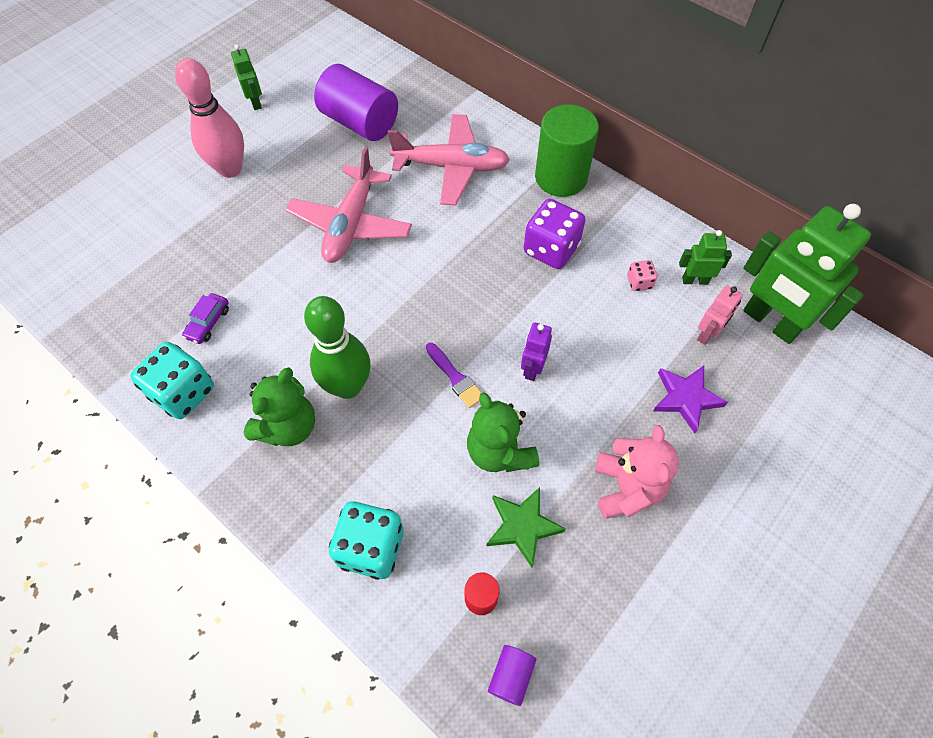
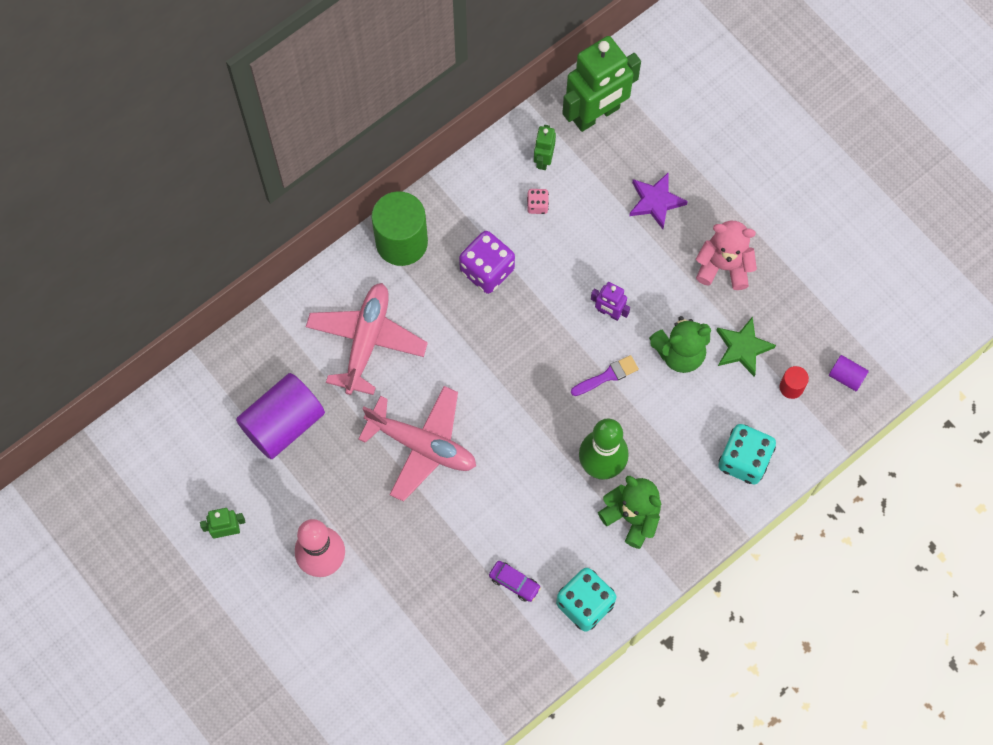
camera: 80 degrees left, 10 degrees up
pink robot [697,285,743,345] -> none

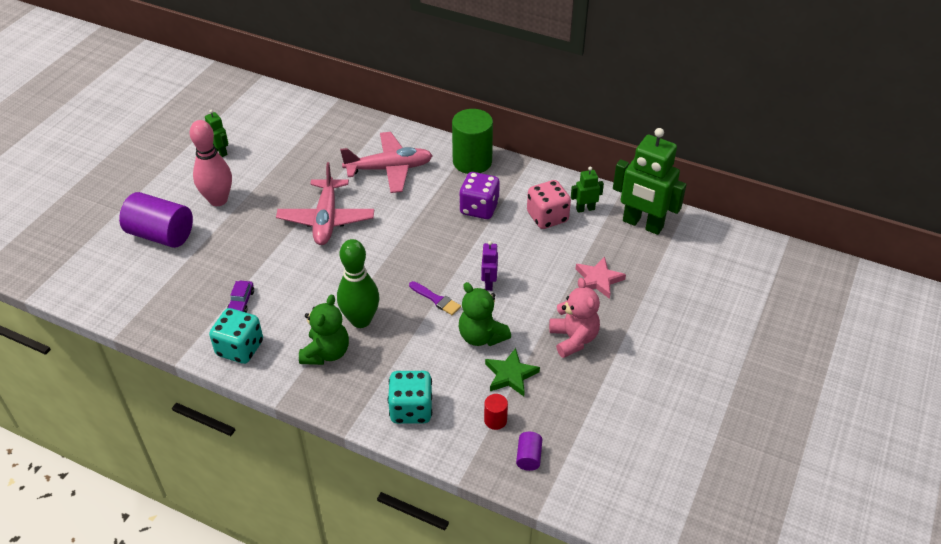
camera: 65 degrees right, 25 degrees down
purple cylinder [236,373,325,459] -> purple cylinder moved to [119,192,193,248]
pink dice [527,189,549,214] -> pink dice [527,180,571,229], size x2.06
purple star [629,173,688,229] -> pink star [576,257,626,299]

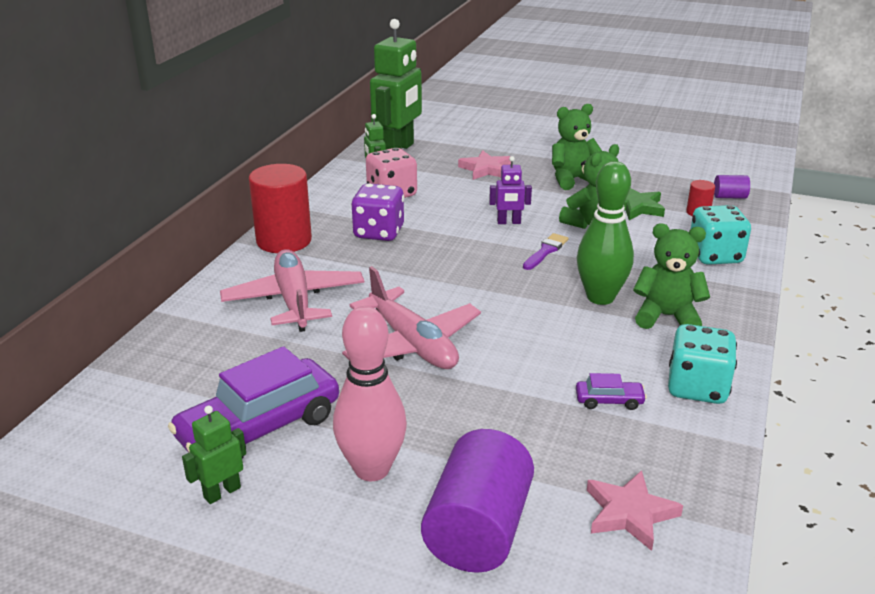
camera: 95 degrees left, 15 degrees down
pink plane [276,162,374,245] -> pink plane turned 60 degrees clockwise [342,266,481,369]
green cylinder [452,109,493,174] -> red cylinder [249,164,312,253]
pink teddy bear [549,278,600,358] -> green teddy bear [552,104,602,190]
none -> purple car [168,346,339,459]
none -> pink star [587,470,683,551]

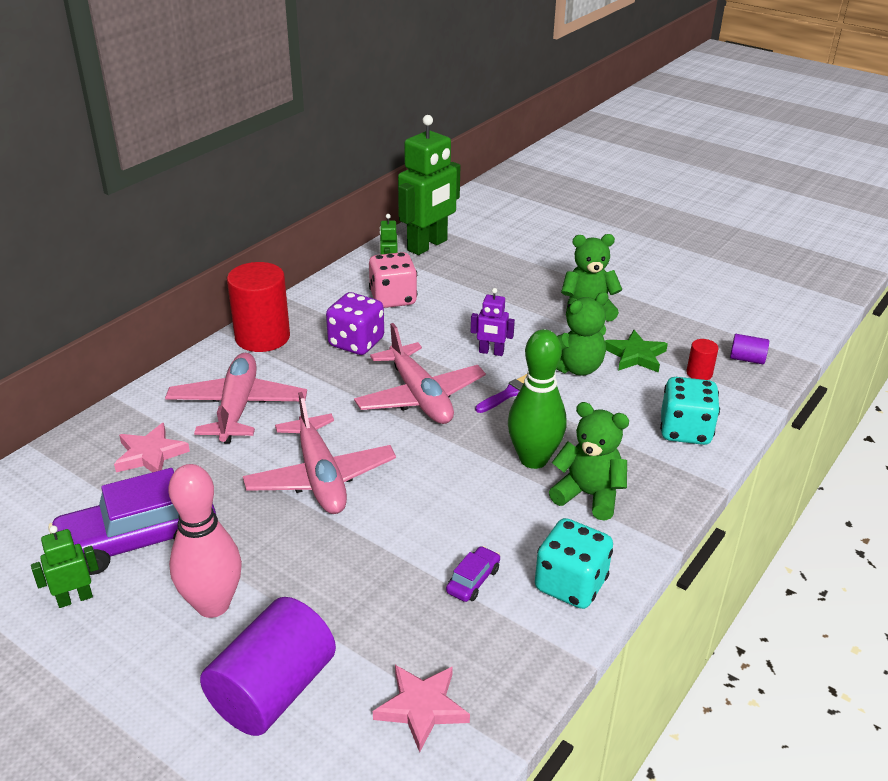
camera: 15 degrees right, 5 degrees up
pink star [458,150,511,180] -> pink star moved to [114,423,190,472]
purple car [576,373,647,410] -> purple car turned 75 degrees counterclockwise [446,546,500,602]
none -> pink plane [354,323,486,424]

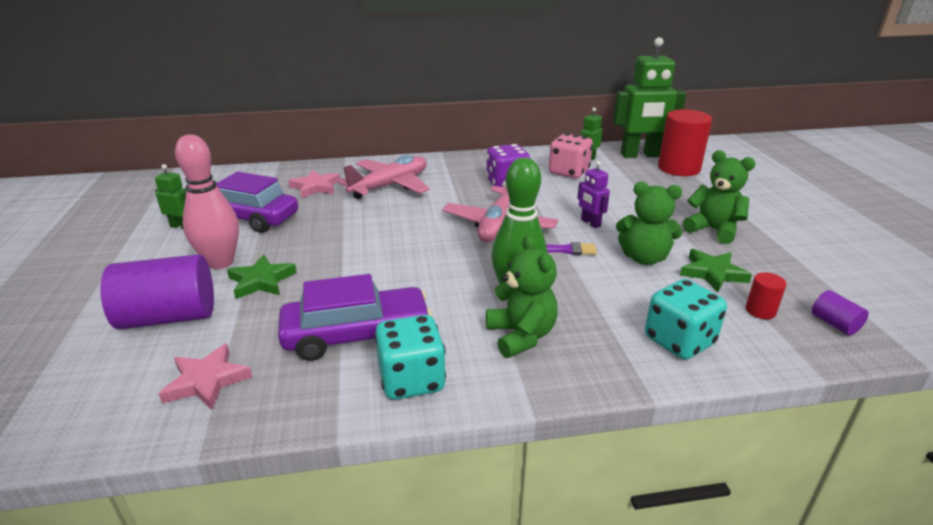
camera: 45 degrees right, 5 degrees down
red cylinder [227,262,290,352] -> red cylinder moved to [658,109,712,176]
pink plane [243,392,396,514] -> none
purple car [446,546,500,602] -> purple car [278,274,432,361], size x2.33
none -> green star [227,255,297,299]

